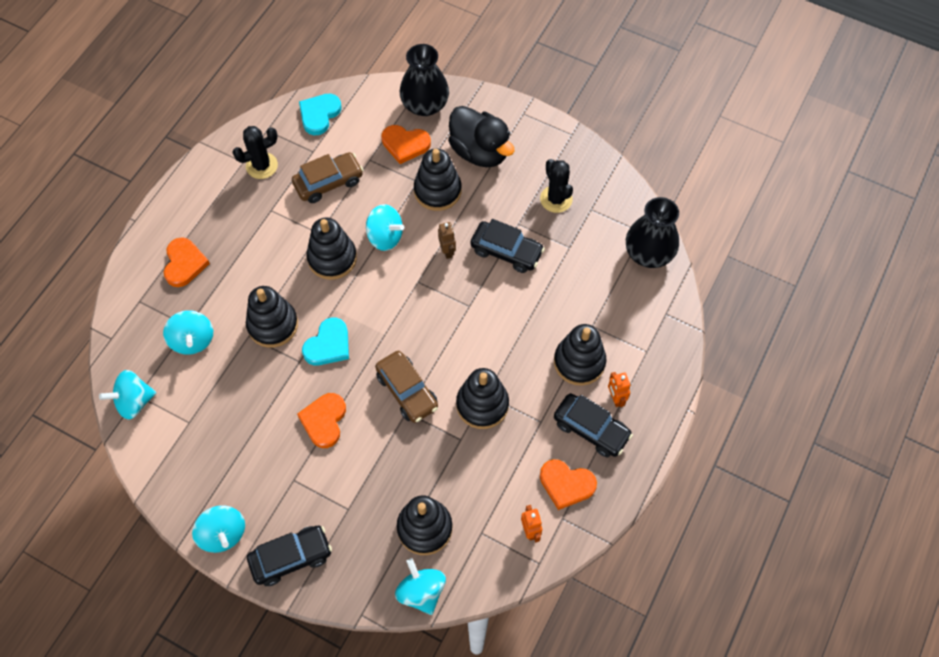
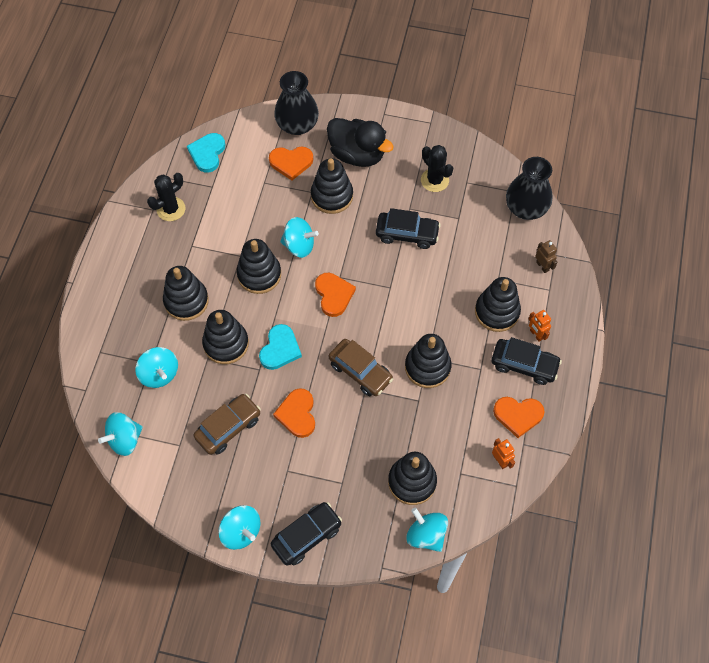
camera: 15 degrees left, 0 degrees up
orange heart [164,237,210,287] -> orange heart moved to [315,273,356,317]
brown car [292,152,363,203] -> brown car moved to [194,394,261,455]
brown robot [438,222,456,259] -> brown robot moved to [535,240,557,273]
none -> black stacking toy [163,266,209,321]

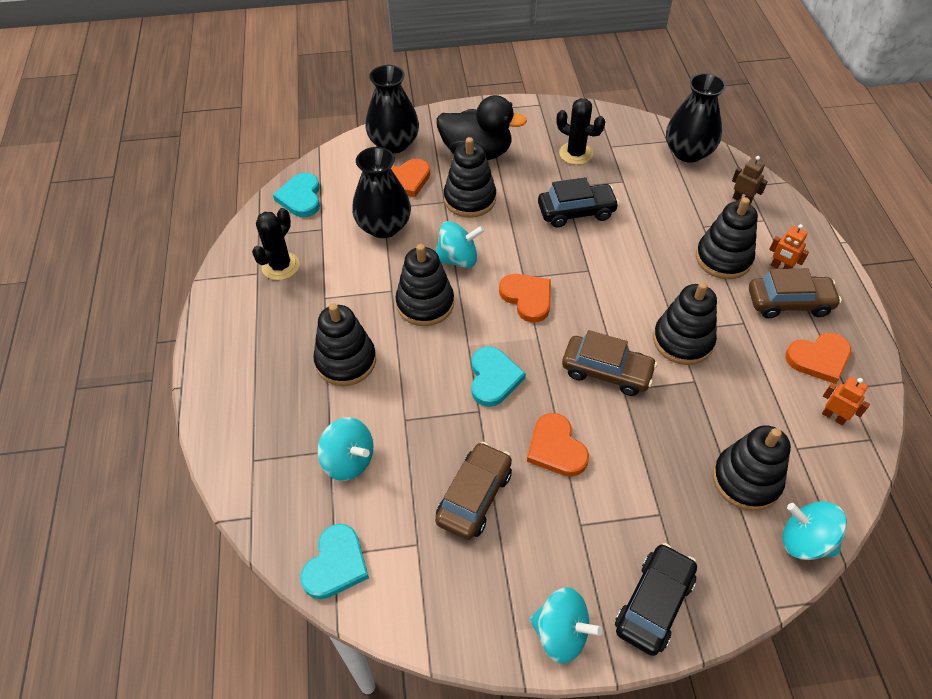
camera: 20 degrees left, 10 degrees down
turquoise spinning top [98,412,143,456] -> turquoise heart [300,524,369,599]
black stacking toy [202,310,249,364] -> none
black car [491,337,562,385] -> brown car [749,268,842,318]
none -> black vase [352,147,411,238]

